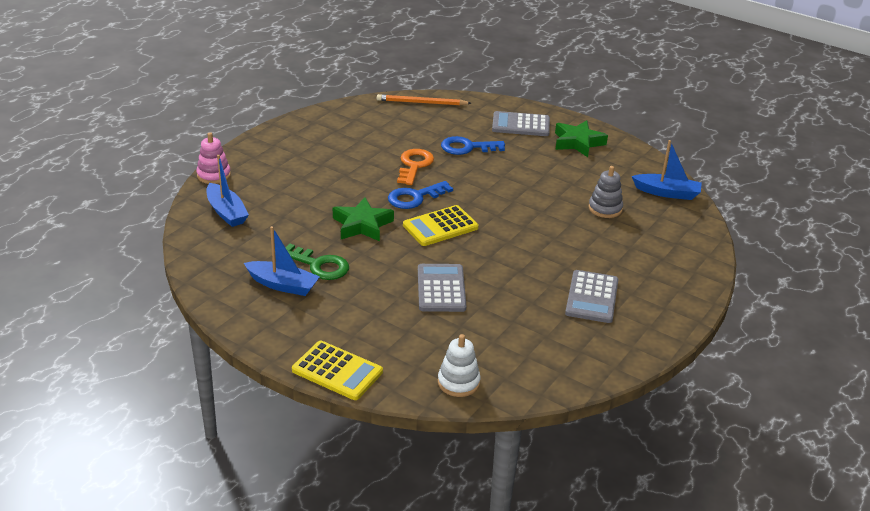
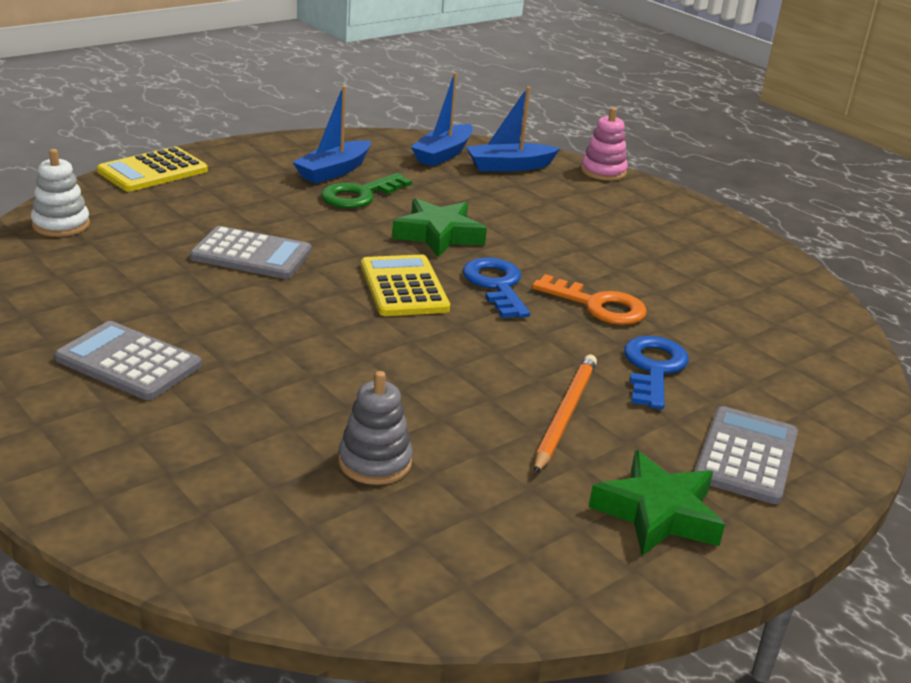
camera: 105 degrees right, 5 degrees down
orange pencil [377,94,471,106] -> orange pencil moved to [534,355,597,474]
blue boat [632,140,702,200] -> blue boat moved to [411,72,473,167]

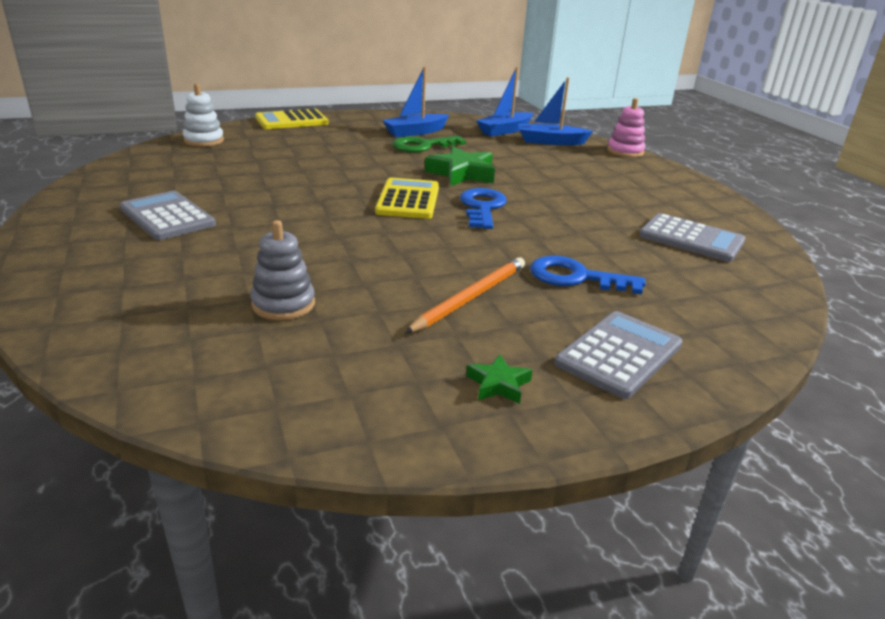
camera: 20 degrees right, 0 degrees up
grey calculator [190,226,312,279] -> grey calculator moved to [639,213,745,262]
orange key [532,274,647,325] -> none
green star [589,450,725,556] -> green star [466,354,533,404], size x0.52
blue key [624,336,689,409] -> blue key turned 105 degrees counterclockwise [530,256,646,295]

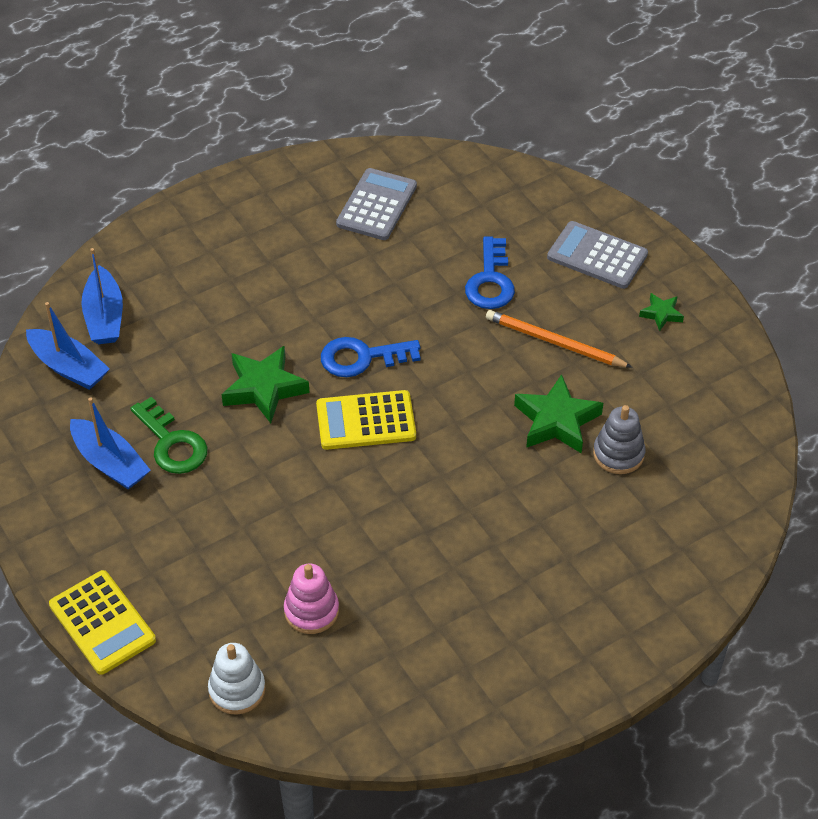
camera: 100 degrees left, 20 degrees up
grey calculator [120,191,216,240] -> none
pink stacking toy [607,98,645,158] -> pink stacking toy moved to [284,564,339,634]
none -> green star [514,374,603,454]

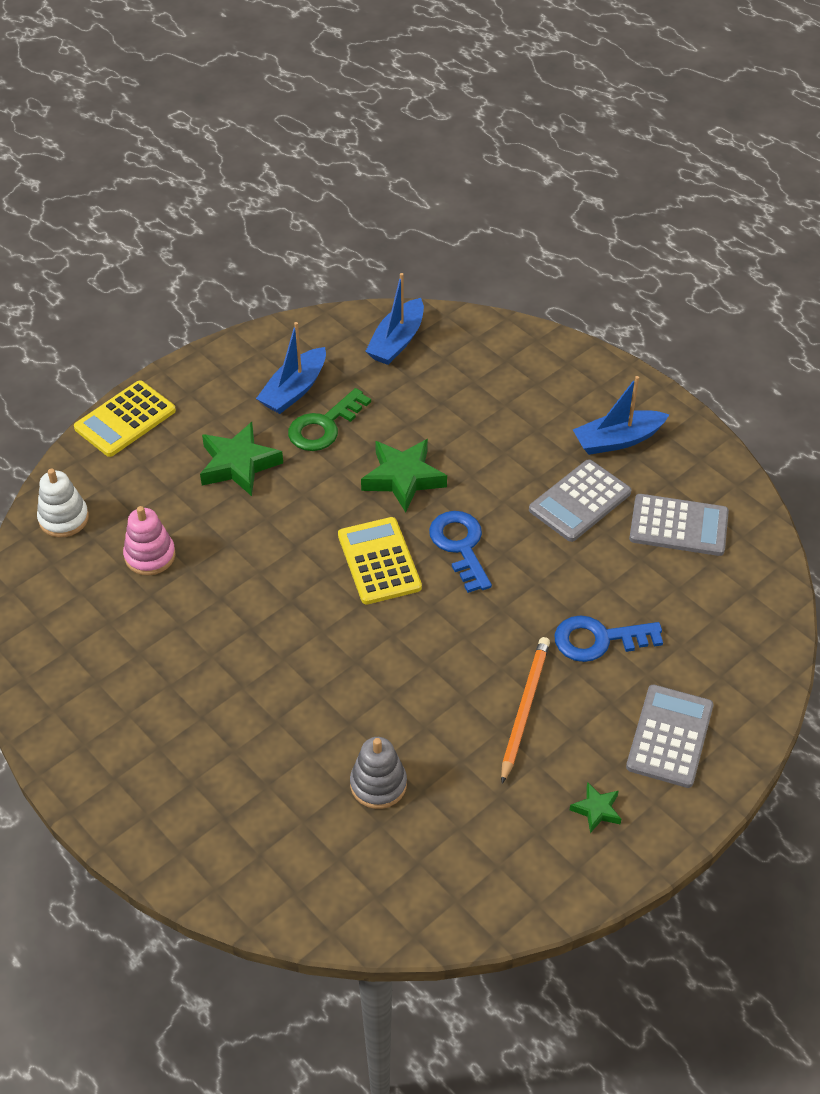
camera: 80 degrees right, 0 degrees up
blue boat [81,248,123,344] -> blue boat moved to [573,376,670,455]
green star [514,374,603,454] -> green star moved to [200,422,283,496]
none -> grey calculator [529,459,632,542]

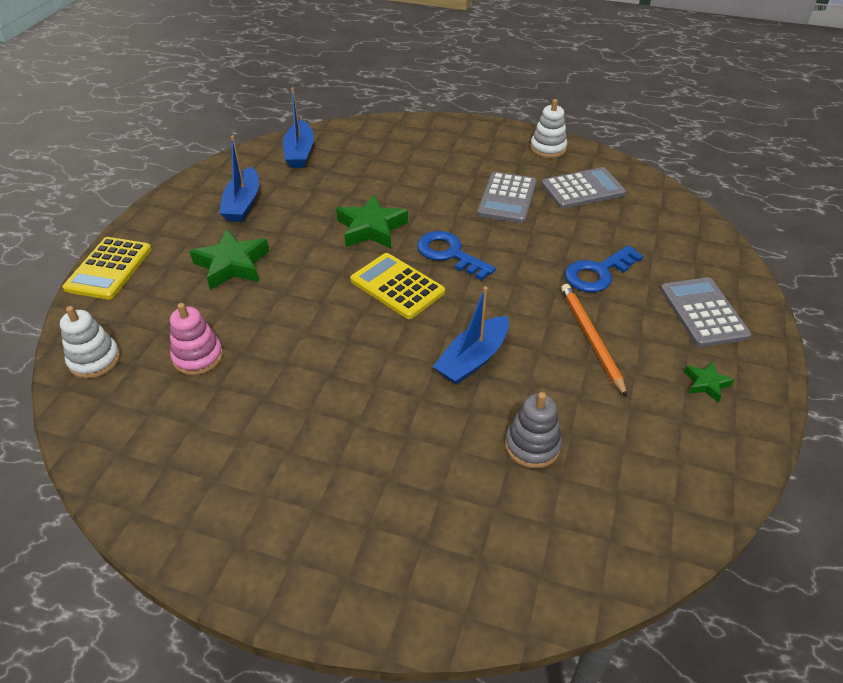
camera: 30 degrees left, 5 degrees down
green key [288,388,371,451] -> none
blue boat [573,376,670,455] -> blue boat moved to [433,286,509,385]
none -> white stacking toy [530,99,567,158]

